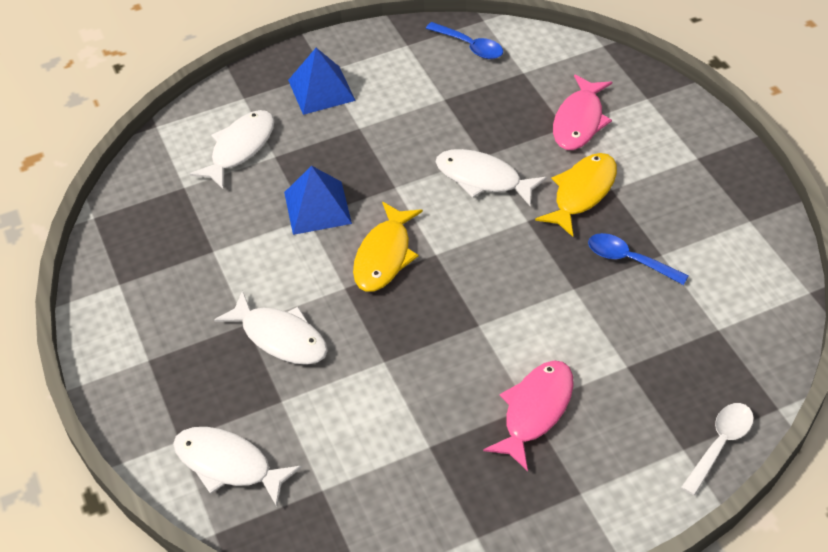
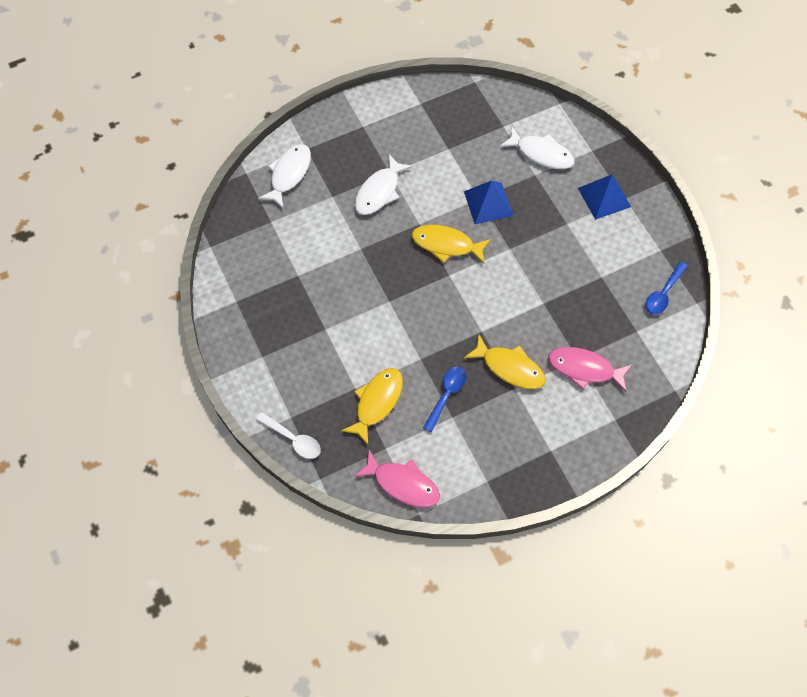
camera: 85 degrees right, 15 degrees up
white fish [436,149,547,207] -> none
pink fish [483,360,574,471] -> pink fish moved to [354,450,440,507]
none -> yellow fish [341,368,403,445]

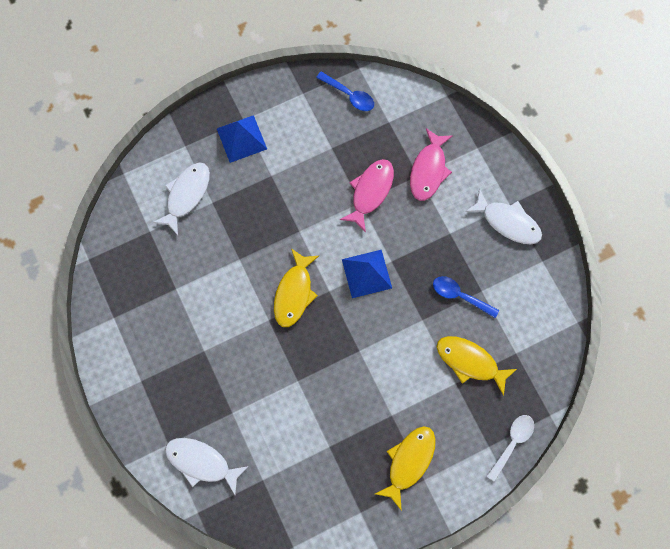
camera: 90 degrees left, 10 degrees up
pink fish [354,450,440,507] -> pink fish moved to [340,159,394,233]
white fish [355,154,412,215] -> white fish moved to [465,188,542,244]
blue pyramid [464,181,513,224] -> blue pyramid moved to [342,250,392,298]
yellow fish [464,335,546,389] -> yellow fish moved to [375,426,435,511]

